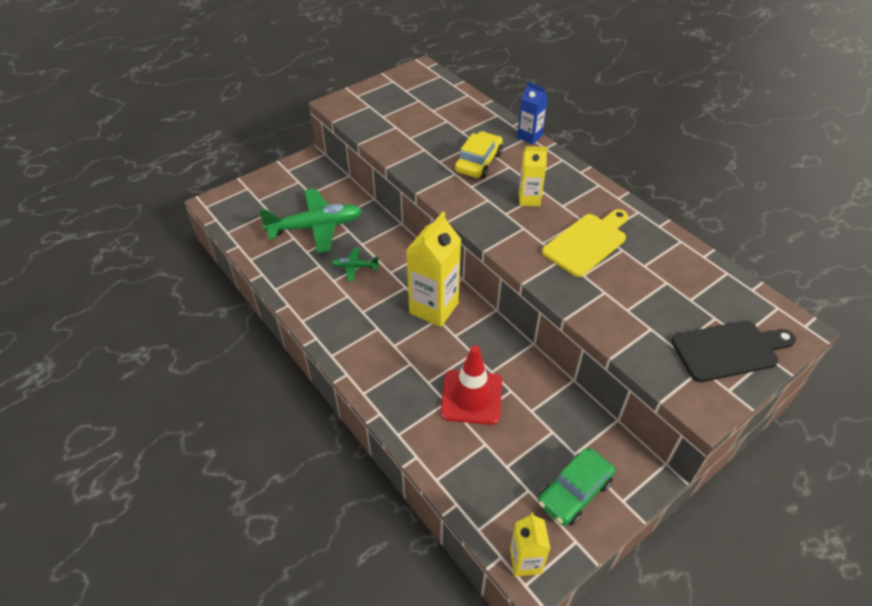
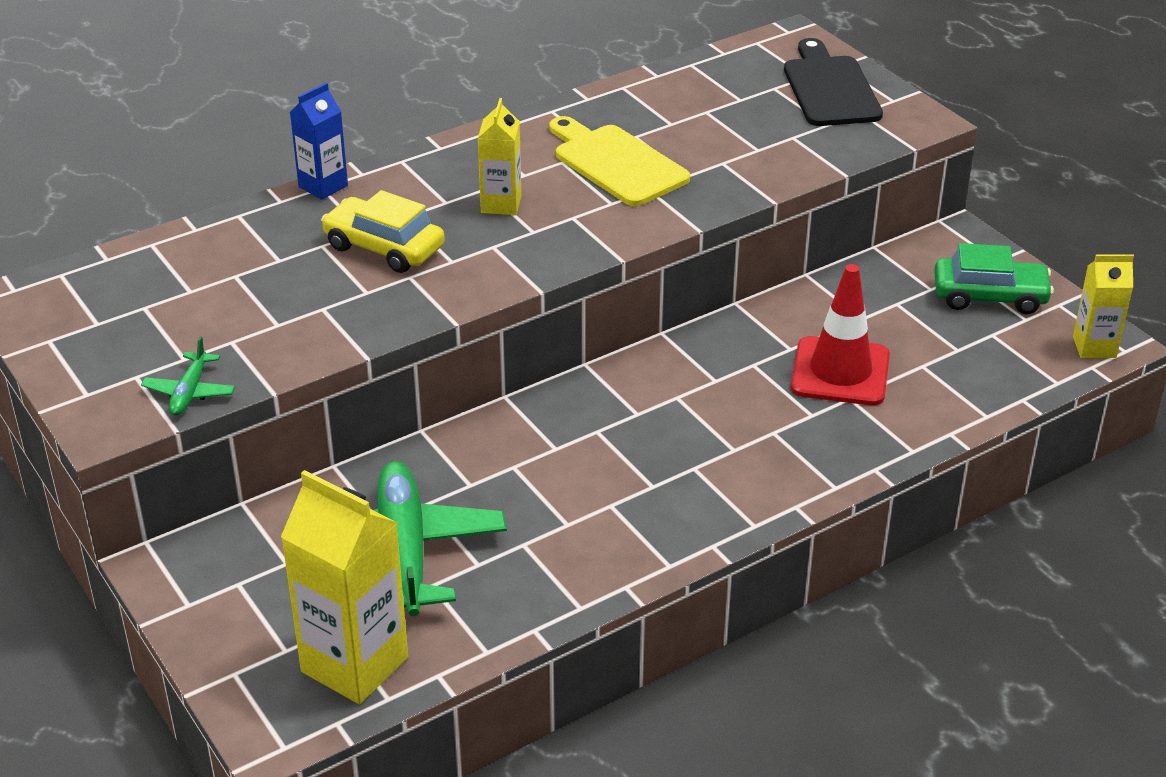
camera: 85 degrees left, 10 degrees down
green plane [332,248,379,281] -> green plane moved to [141,336,235,416]
yellow carton [406,212,462,327] -> yellow carton moved to [281,470,408,704]
green car [538,448,615,526] -> green car turned 45 degrees counterclockwise [934,243,1054,314]

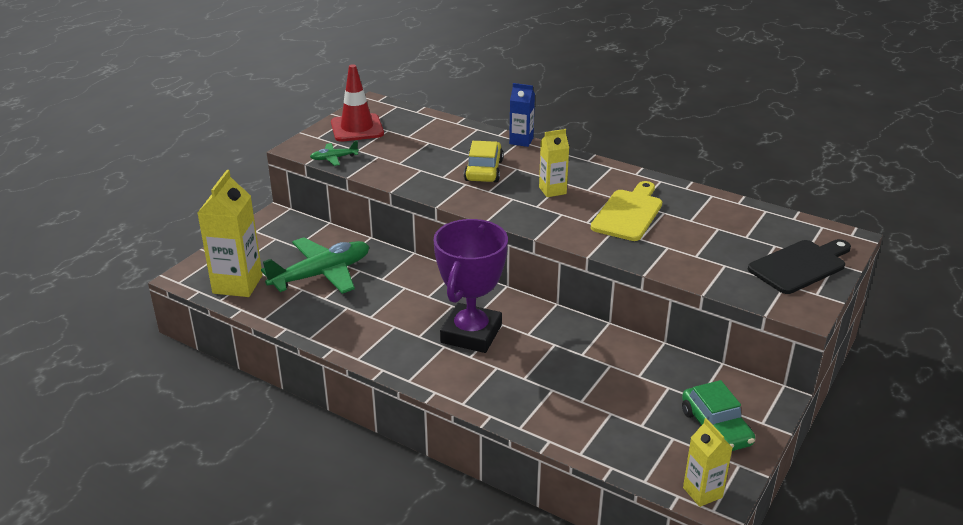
camera: 65 degrees right, 5 degrees down
red traffic cone [791,264,890,405] -> red traffic cone moved to [331,64,384,142]
none -> purple trophy [434,219,508,353]

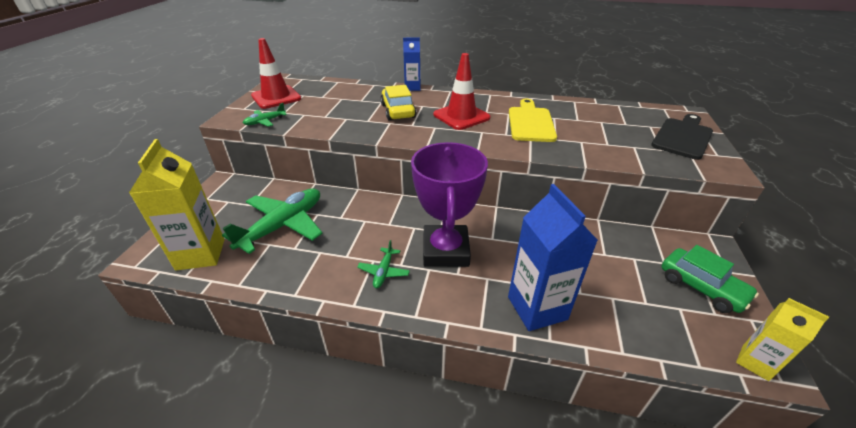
camera: 20 degrees left, 5 degrees up
yellow carton [539,129,569,197] -> red traffic cone [433,53,491,130]
none -> green plane [357,240,410,288]
none -> blue carton [508,184,598,331]

